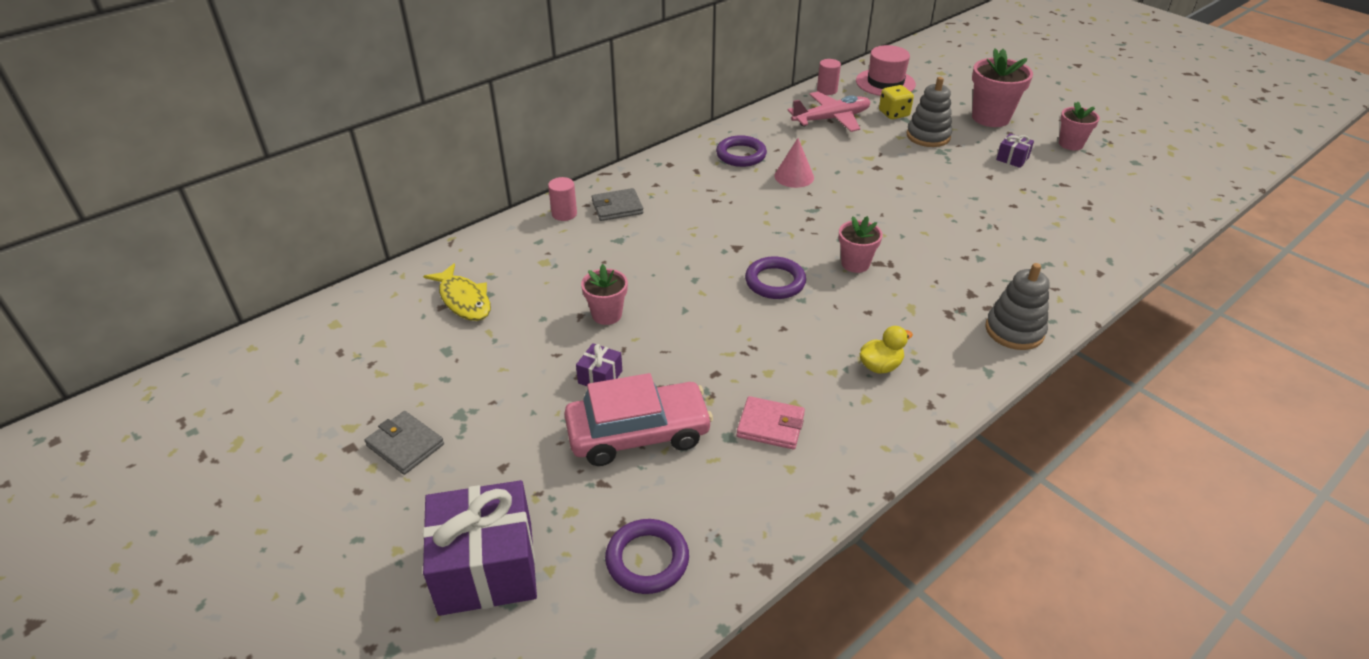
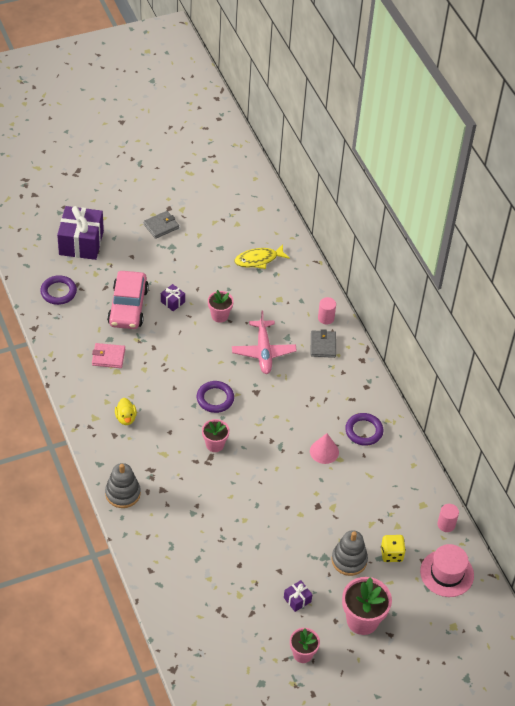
camera: 105 degrees right, 10 degrees up
pink wallet [736,396,805,449] -> pink wallet turned 60 degrees clockwise [92,343,125,368]
pink plane [787,91,871,132] -> pink plane moved to [232,310,297,374]

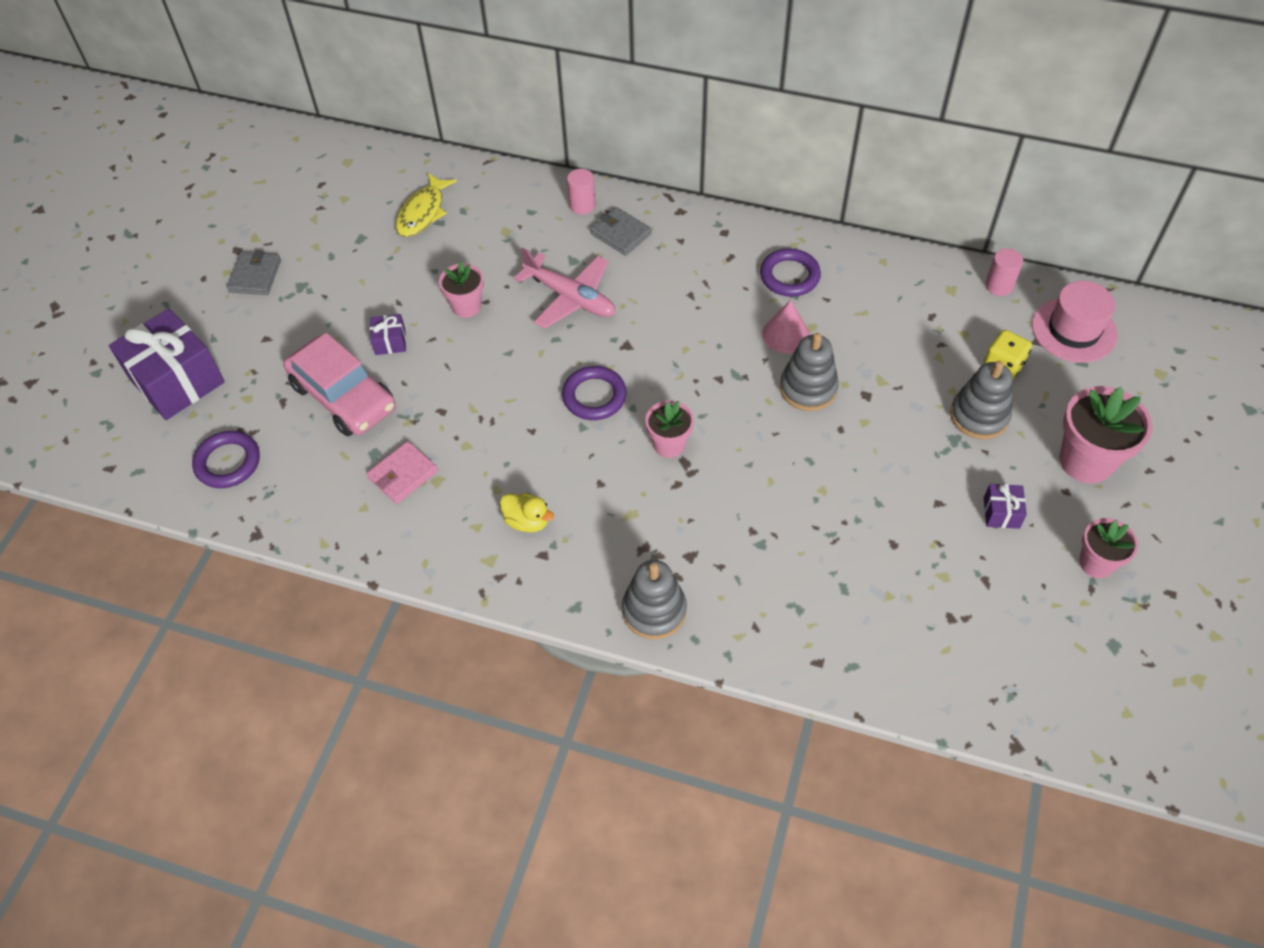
camera: 45 degrees left, 5 degrees up
none -> grey stacking toy [780,333,839,411]

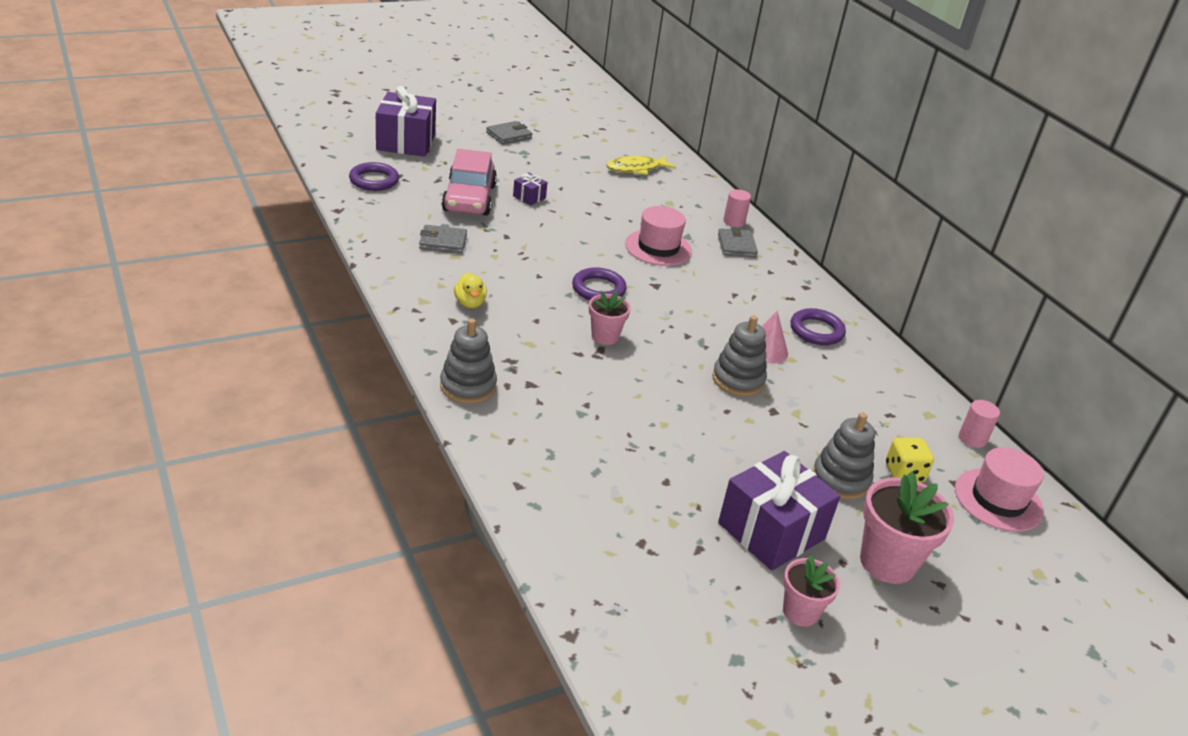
camera: 40 degrees right, 20 degrees down
pink wallet [367,441,438,504] -> grey wallet [419,225,467,253]
pink flower pot [439,261,484,318] -> none
pink plane [514,247,615,329] -> pink hat [625,206,692,266]
purple gift [984,484,1027,529] -> purple gift [718,451,840,571], size x2.26

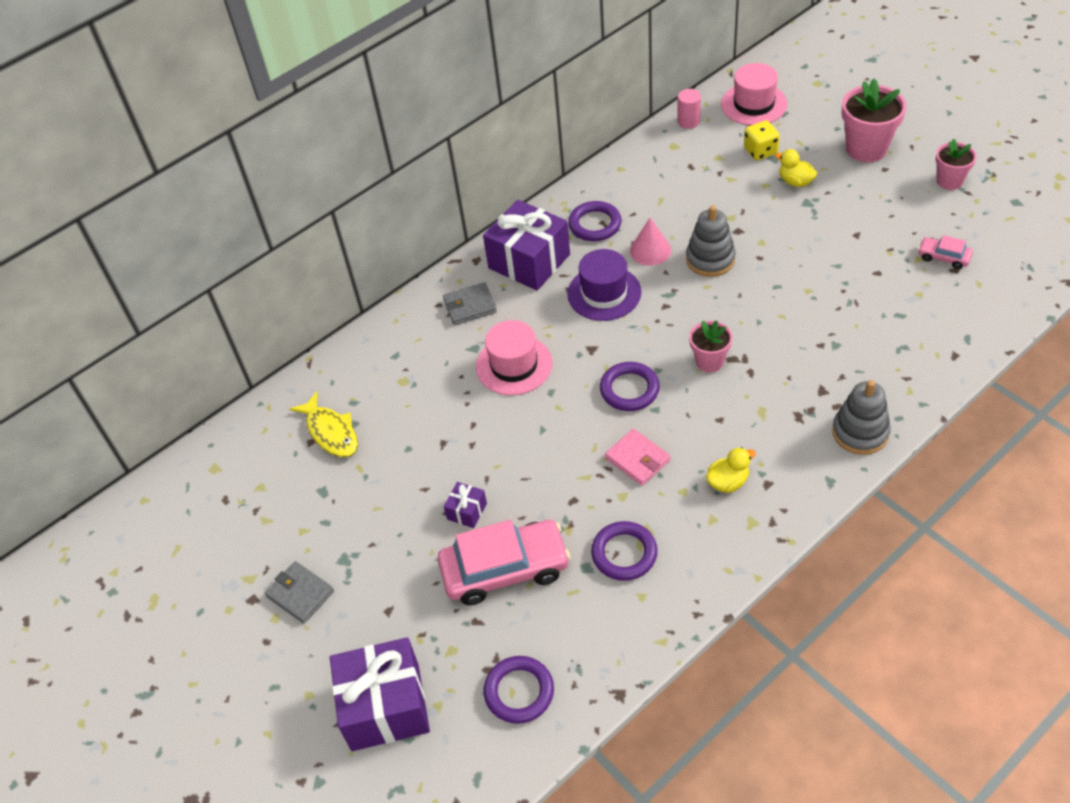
camera: 95 degrees left, 15 degrees up
grey wallet [419,225,467,253] -> purple ring [591,521,658,581]
purple gift [718,451,840,571] -> purple gift moved to [483,200,570,290]
pink cylinder [723,189,751,227] -> none
grey stacking toy [812,412,875,500] -> yellow duck [775,149,817,187]
none -> purple hat [567,249,641,321]
none -> pink wallet [605,429,670,486]
none -> pink car [918,235,973,269]

